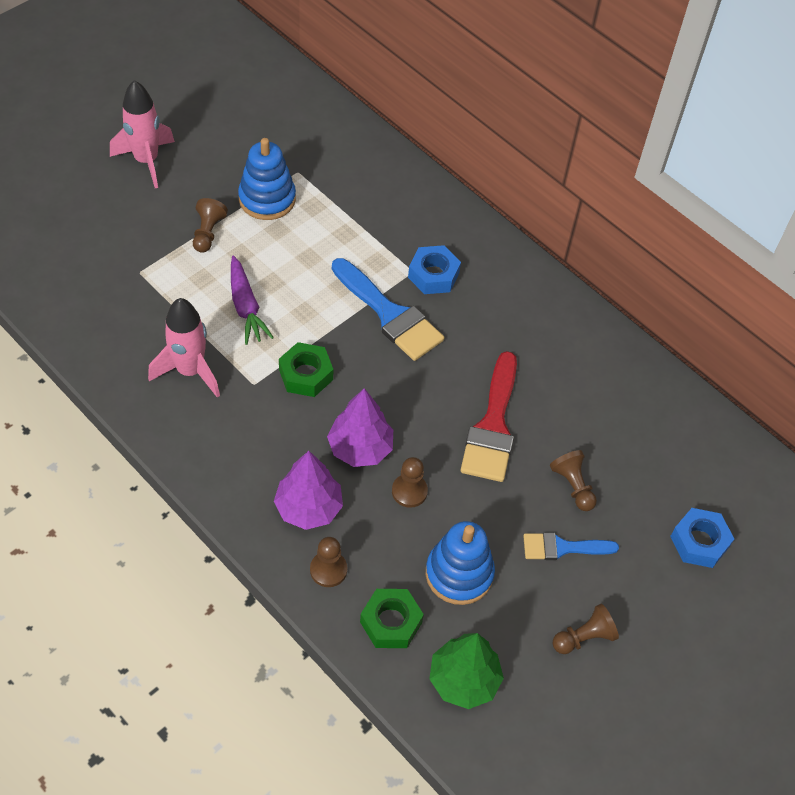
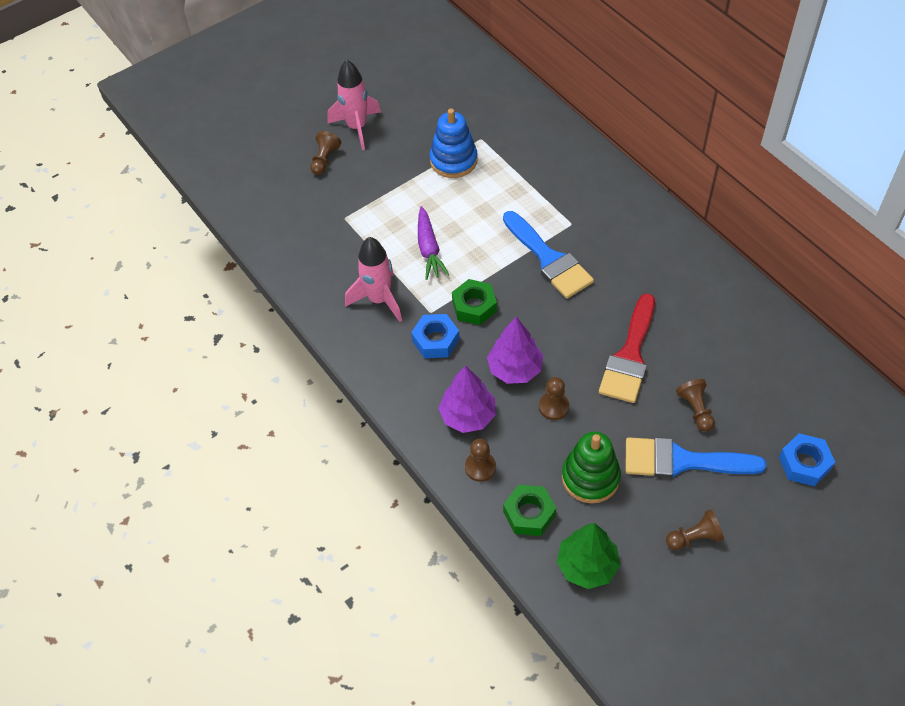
camera: 15 degrees right, 0 degrees up
brown pawn [193,198,228,252] -> brown pawn moved to [310,131,341,175]
blue nut [408,245,461,294] -> blue nut moved to [411,314,460,358]
blue stacking toy [426,521,495,605] -> green stacking toy [562,432,621,503]
blue brush [523,532,619,560] -> blue brush [625,437,767,478], size x1.69

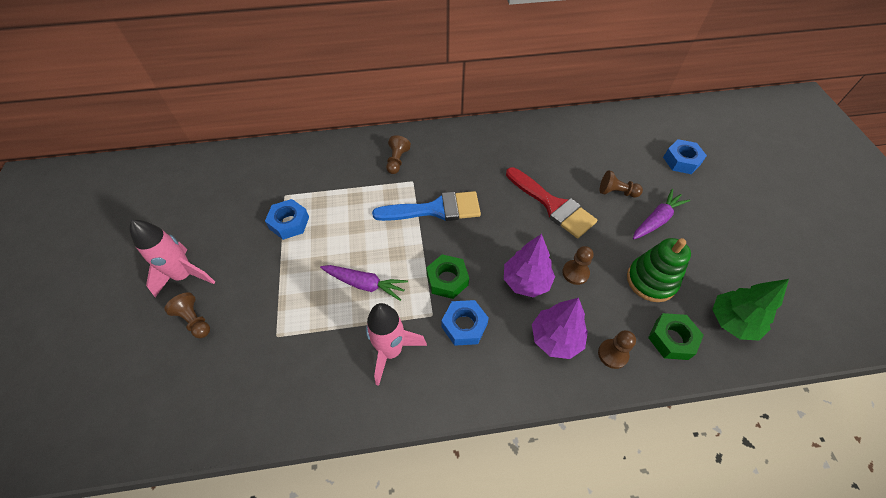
camera: 65 degrees left, 0 degrees up
blue stacking toy [430,108,478,178] -> blue nut [265,199,309,240]
blue brush [625,437,767,478] -> purple carrot [633,189,690,239]
brown pawn [666,509,724,550] -> brown pawn moved to [386,135,411,174]

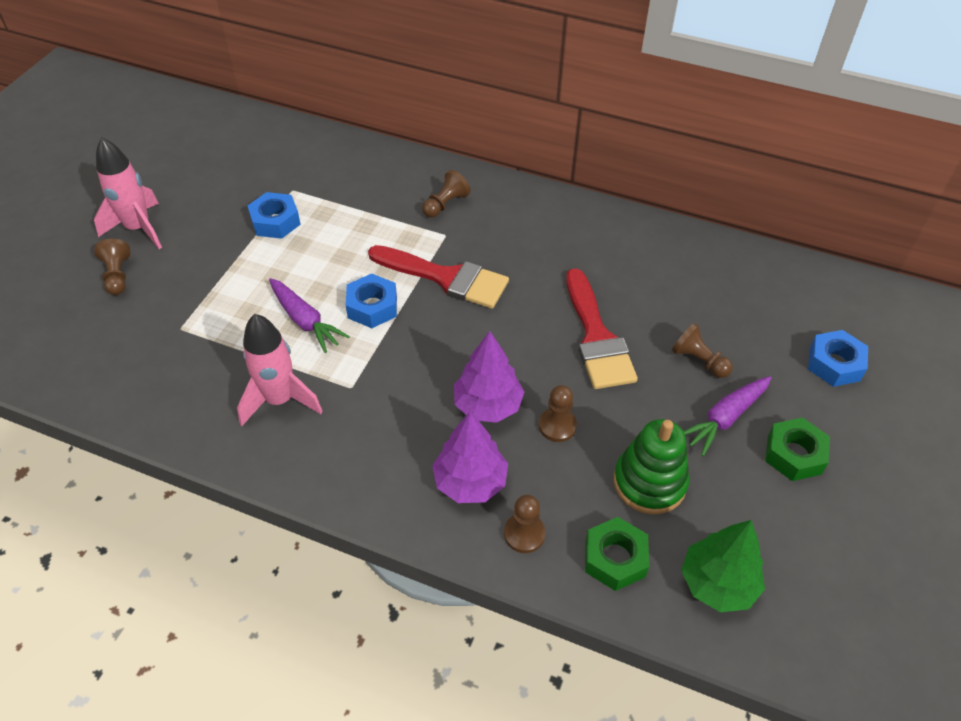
camera: 30 degrees right, 5 degrees down
blue brush [372,191,481,221] -> red brush [368,245,509,309]
green nut [426,254,469,299] -> green nut moved to [765,417,830,481]
blue nut [441,300,489,346] -> blue nut moved to [346,273,397,328]
purple carrot [633,189,690,239] -> purple carrot turned 150 degrees clockwise [684,376,772,456]

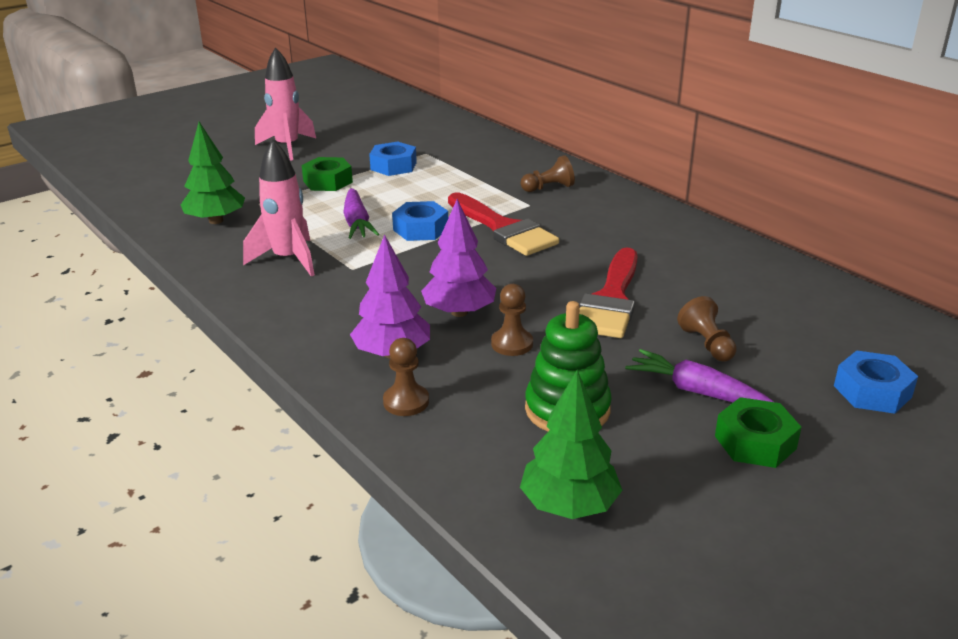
camera: 30 degrees right, 20 degrees down
brown pawn [94,239,130,295] -> none
green nut [585,517,649,591] -> green nut moved to [302,157,353,191]
purple carrot [684,376,772,456] -> purple carrot turned 45 degrees clockwise [625,349,774,402]
none -> green tree [181,122,245,224]

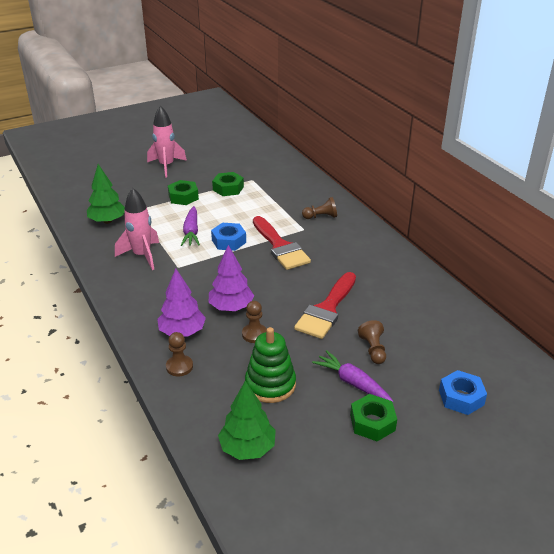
camera: 10 degrees right, 5 degrees up
blue nut [369,142,417,176] -> green nut [212,172,244,196]

